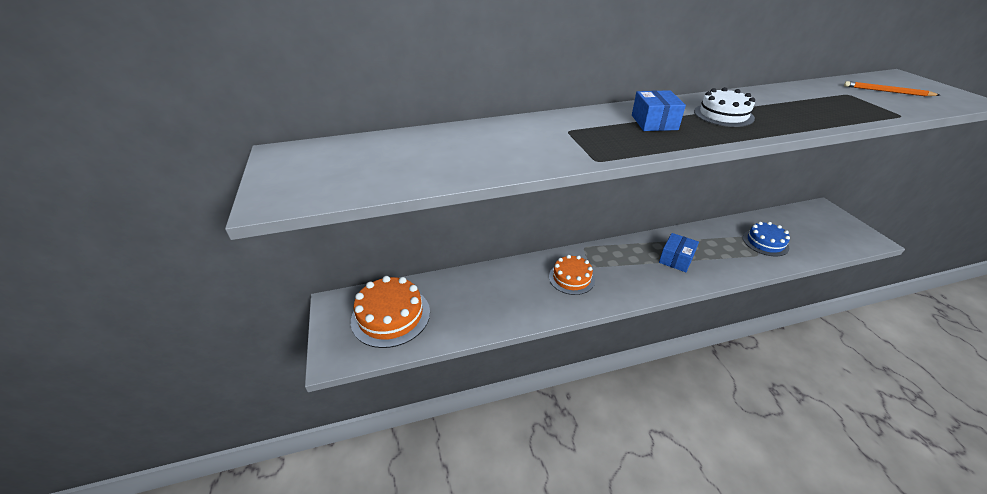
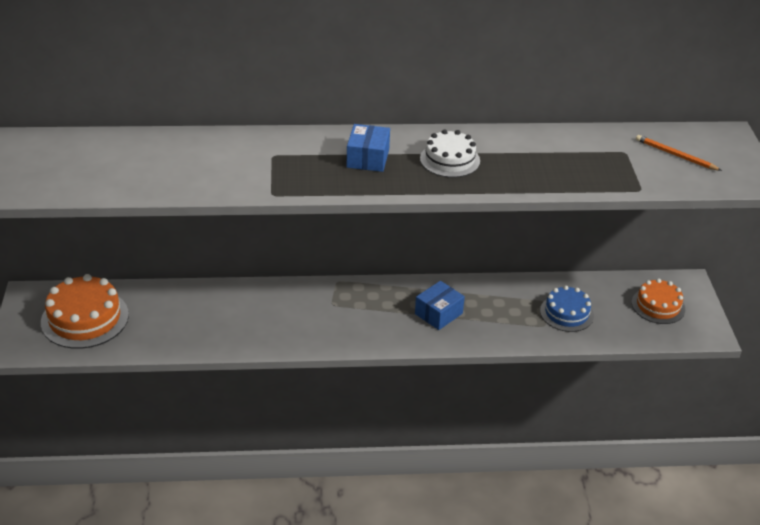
camera: 10 degrees right, 0 degrees up
orange cake [549,255,595,295] -> orange cake moved to [632,278,685,324]

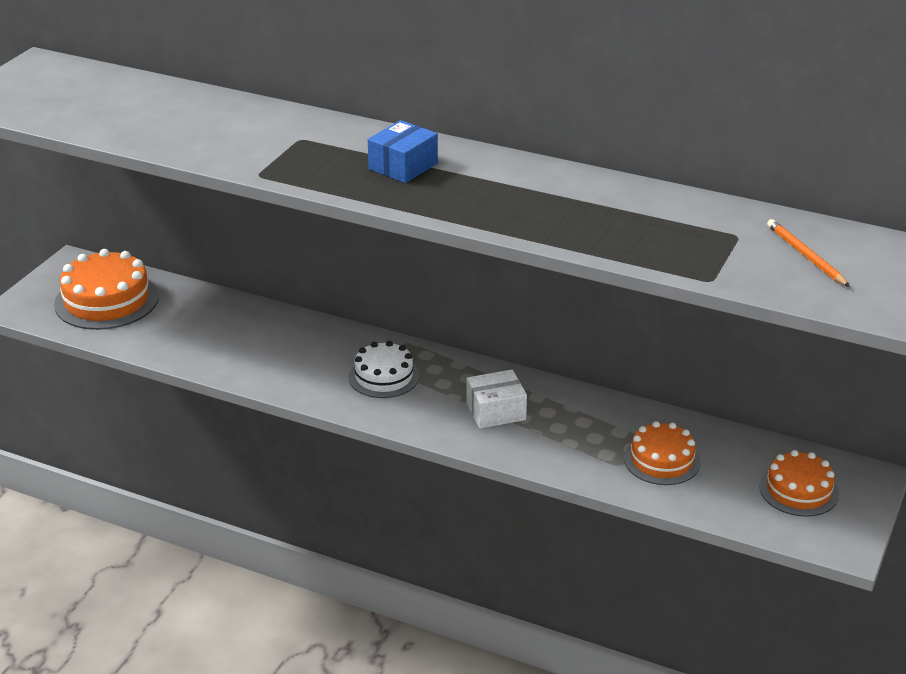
camera: 30 degrees right, 5 degrees down
blue box [415,281,465,330] -> white box [466,370,527,428]
white cake [420,129,480,178] -> white cake moved to [349,341,420,398]
blue cake [540,285,594,332] -> orange cake [624,421,701,485]

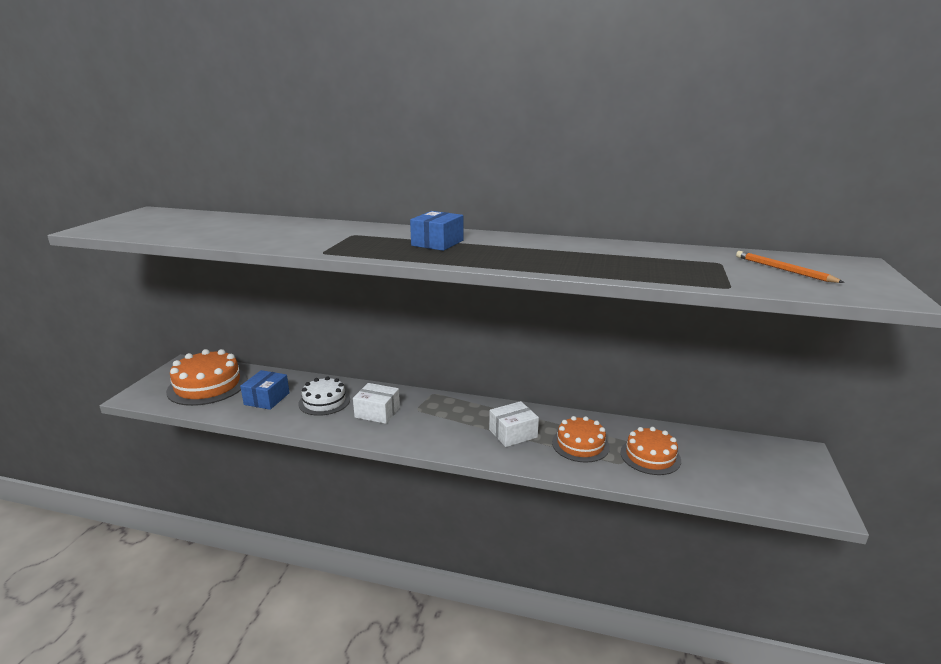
camera: 10 degrees left, 10 degrees down
white cake [349,341,420,398] -> white cake moved to [298,376,350,416]
orange cake [759,450,839,517] -> orange cake moved to [552,416,610,463]
none -> blue box [240,370,290,410]
none -> white box [353,383,400,424]

